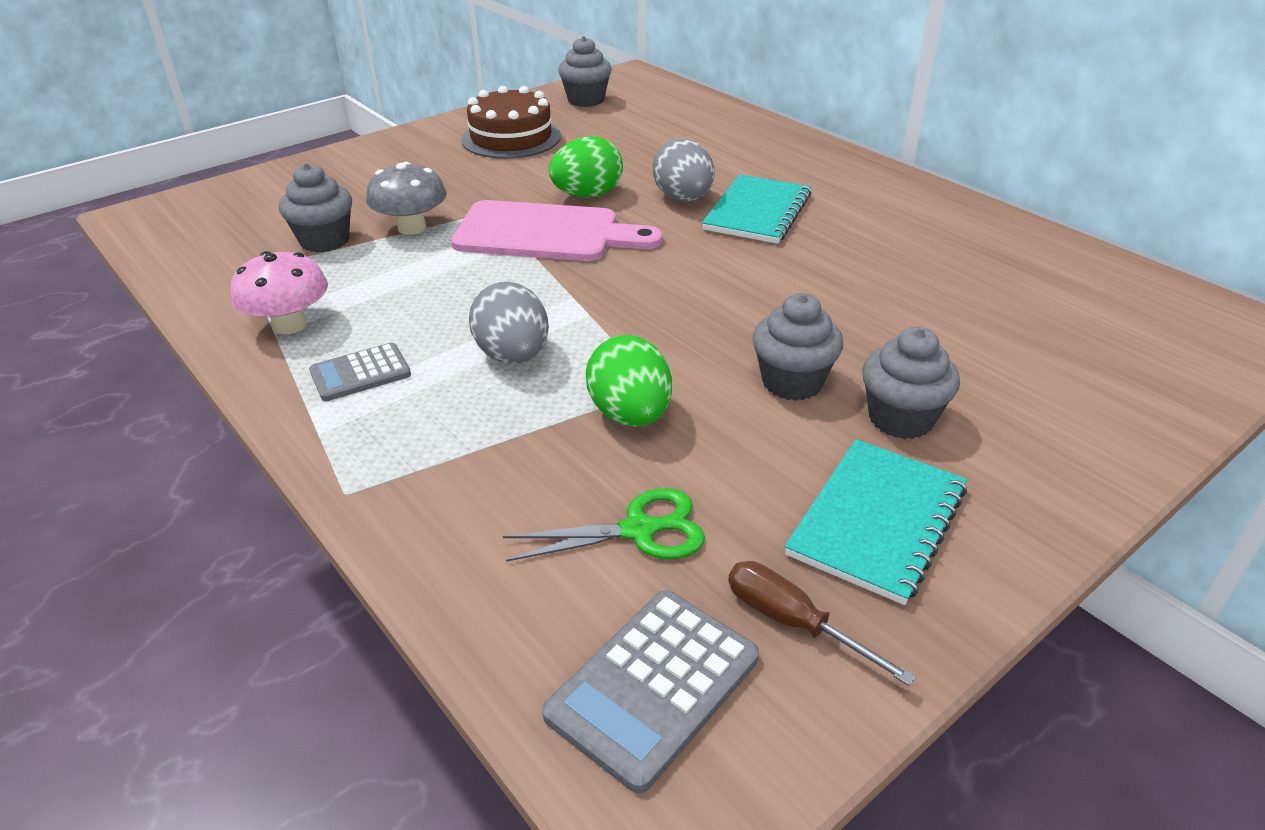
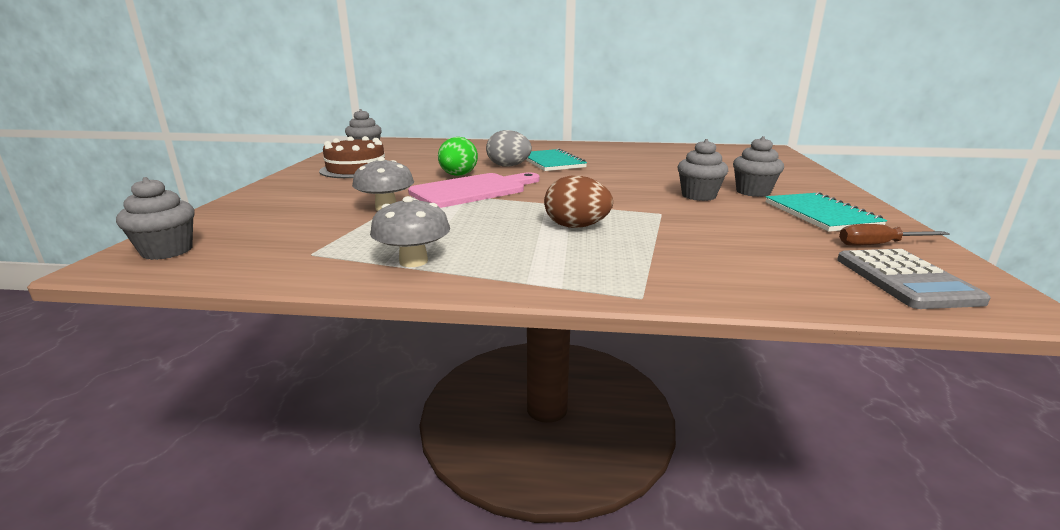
camera: 45 degrees left, 15 degrees down
pink mushroom [231,251,328,334] -> grey mushroom [370,196,450,267]
grey cupcake [279,163,352,253] -> grey cupcake moved to [116,177,195,260]
grey calculator [309,343,411,401] -> none
grey egg [469,282,549,364] -> brown egg [544,175,613,228]
green scissors [503,488,705,562] -> none
green egg [586,335,672,426] -> none

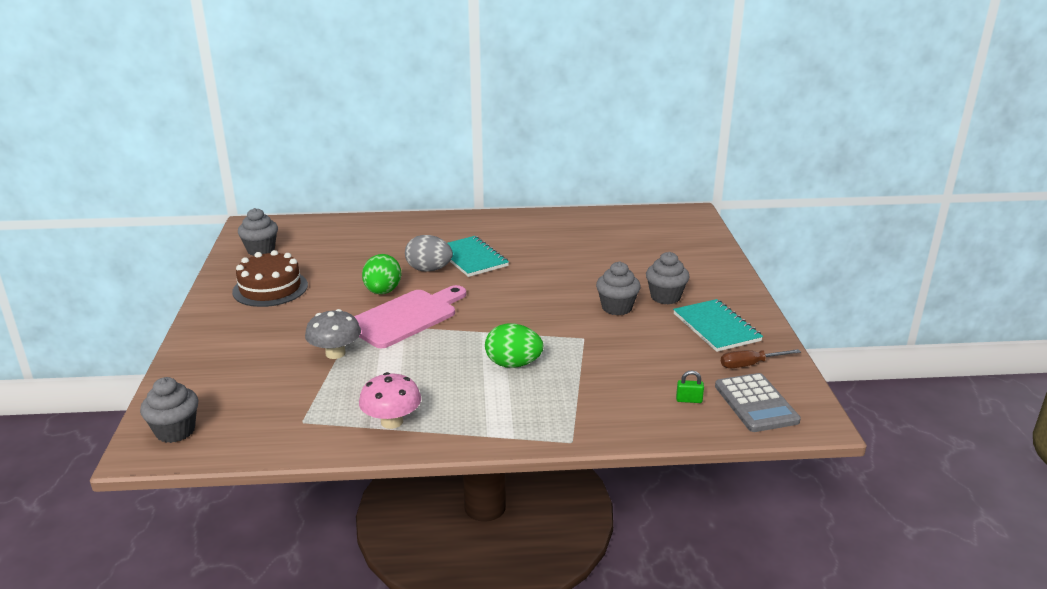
camera: 10 degrees left, 5 degrees up
grey mushroom [370,196,450,267] -> pink mushroom [359,372,421,429]
brown egg [544,175,613,228] -> green egg [485,323,543,368]
none -> green padlock [676,371,704,403]

